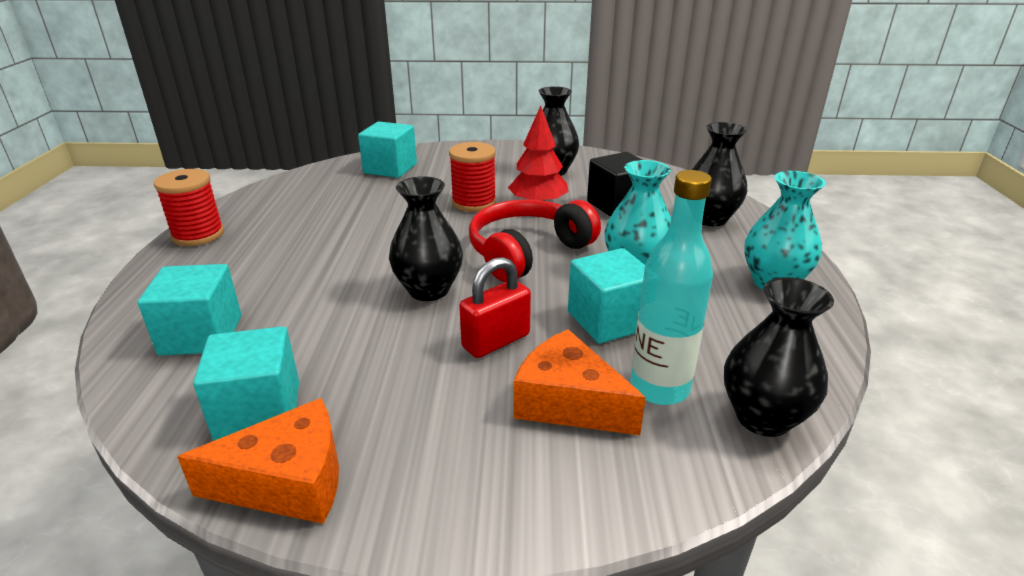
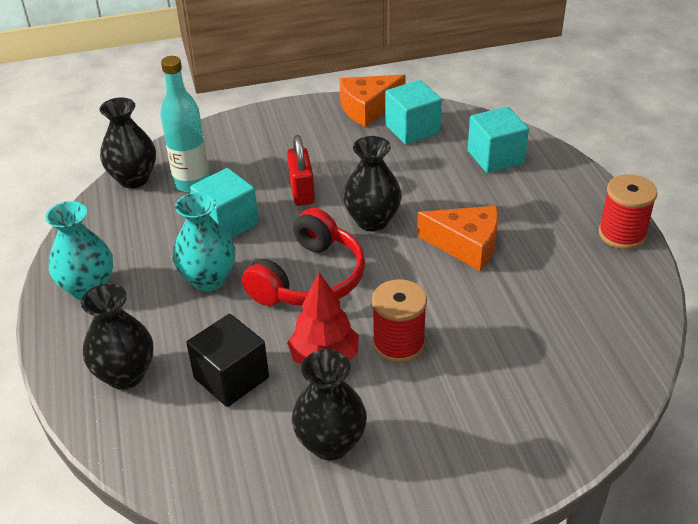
camera: 165 degrees right, 10 degrees up
turquoise cube [358,121,417,178] -> none
red padlock [459,257,531,358] -> red padlock turned 45 degrees counterclockwise [287,135,315,206]
orange cheese [514,329,646,435] -> orange cheese moved to [417,206,498,271]

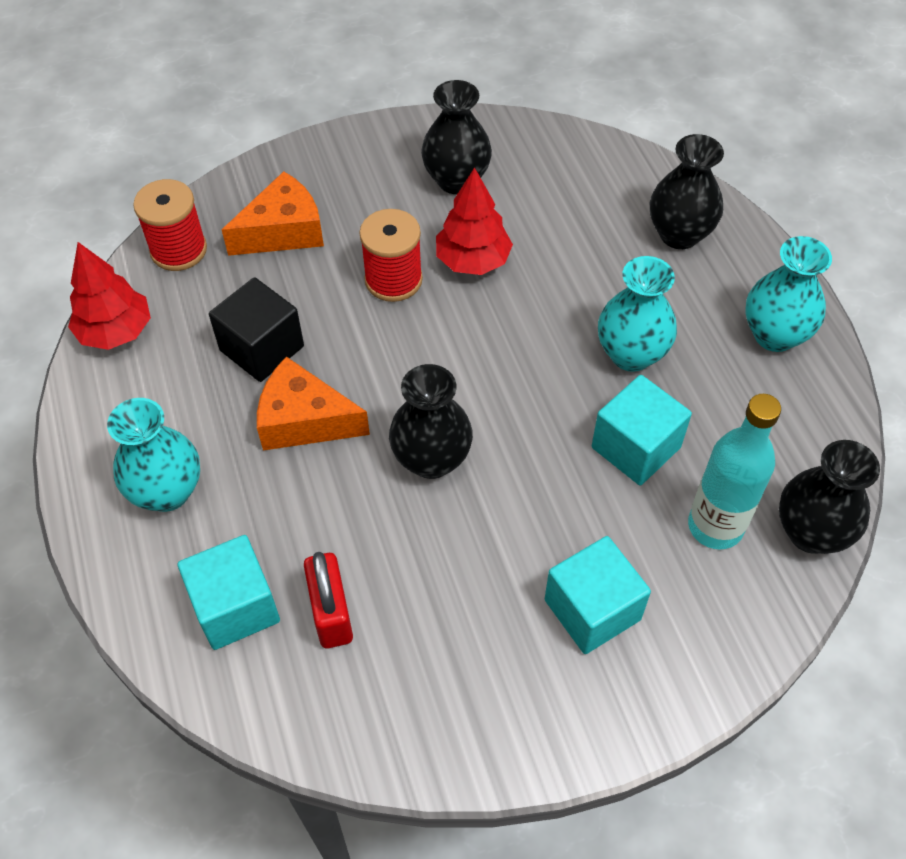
camera: 175 degrees right, 15 degrees up
black cube [186,314,269,407] -> black cube moved to [209,277,304,382]
red headphones [242,208,365,306] -> none
red padlock [287,135,315,206] -> red padlock moved to [304,552,353,648]
orange cheese [339,75,406,127] -> orange cheese moved to [222,171,324,256]
turquoise cube [385,80,442,144] -> turquoise cube moved to [545,536,651,654]
red spool [598,174,658,249] -> red spool moved to [133,179,207,271]
none -> red tree [68,242,151,350]
none -> turquoise vase [107,398,200,512]

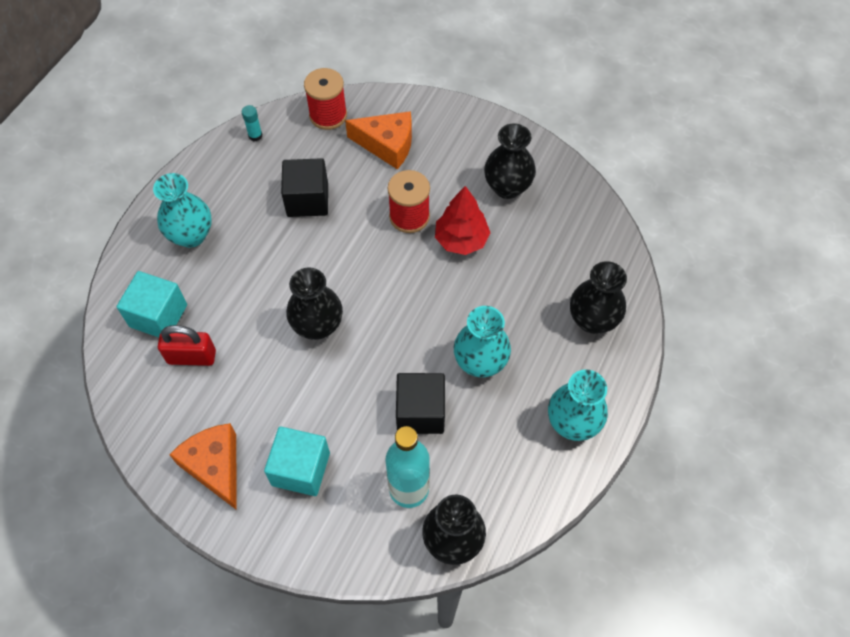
camera: 45 degrees right, 5 degrees up
red tree [68,242,151,350] -> turquoise glue stick [242,105,263,141]
orange cheese [257,356,370,451] -> orange cheese moved to [169,423,237,510]
red padlock [304,552,353,648] -> red padlock turned 60 degrees clockwise [158,325,216,366]
turquoise cube [592,375,692,485] -> black cube [396,373,445,434]

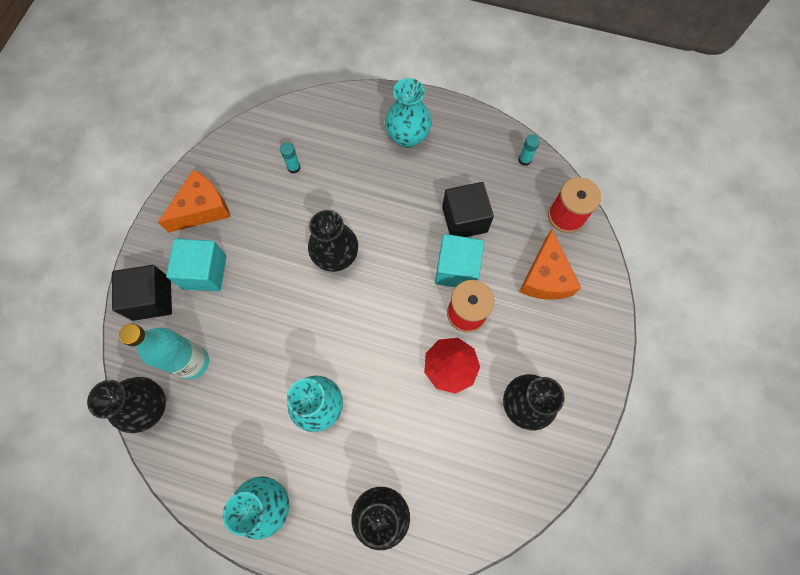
camera: 80 degrees right, 10 degrees up
turquoise cube [116,271,187,337] -> turquoise cube moved to [435,234,484,287]
red padlock [158,325,216,366] -> turquoise glue stick [280,142,300,173]
black cube [396,373,445,434] -> black cube moved to [112,265,172,321]

